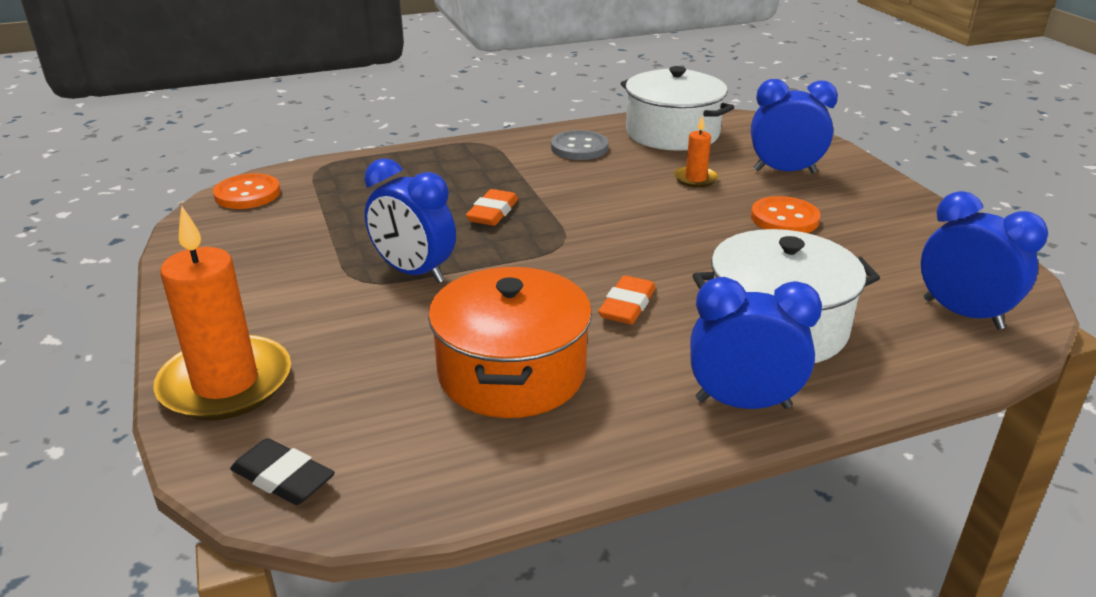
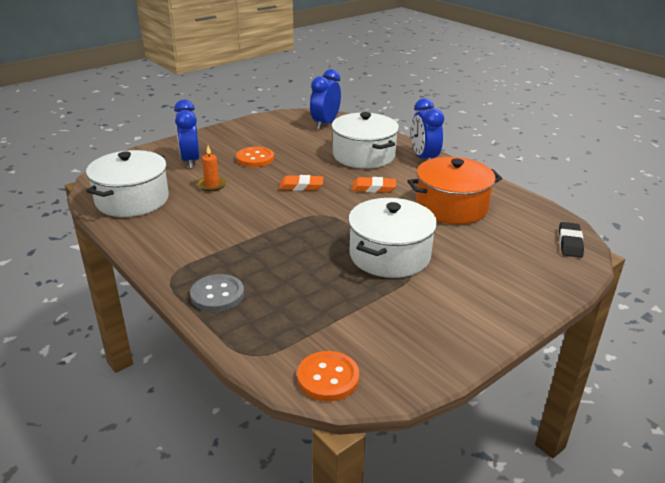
camera: 110 degrees left, 0 degrees up
orange candle [153,206,291,421] -> none
blue clock [364,158,456,283] -> white pot [348,198,437,278]
orange eraser [466,189,518,226] -> orange eraser moved to [279,175,323,191]
grey button [551,130,609,160] -> grey button moved to [190,274,244,312]

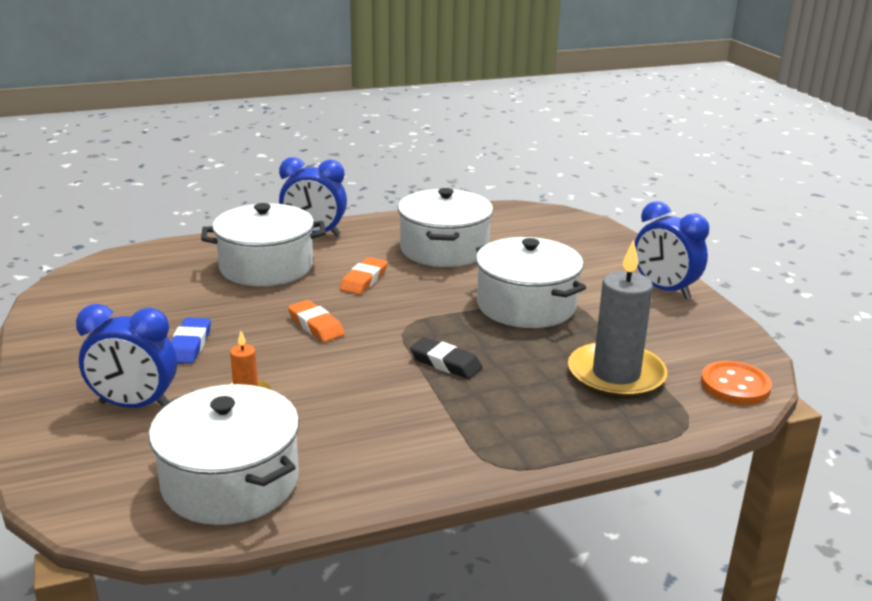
camera: 70 degrees left, 5 degrees down
grey button [190,274,244,312] -> none
orange button [236,147,274,167] -> blue eraser [171,317,211,364]
orange eraser [279,175,323,191] -> orange eraser turned 60 degrees counterclockwise [288,300,345,342]
blue clock [310,69,341,129] -> blue clock moved to [635,201,709,299]
orange pot [407,157,502,224] -> white pot [398,188,493,267]
black eraser [559,222,584,258] -> black eraser moved to [410,337,483,379]
none -> grey candle [568,239,667,399]

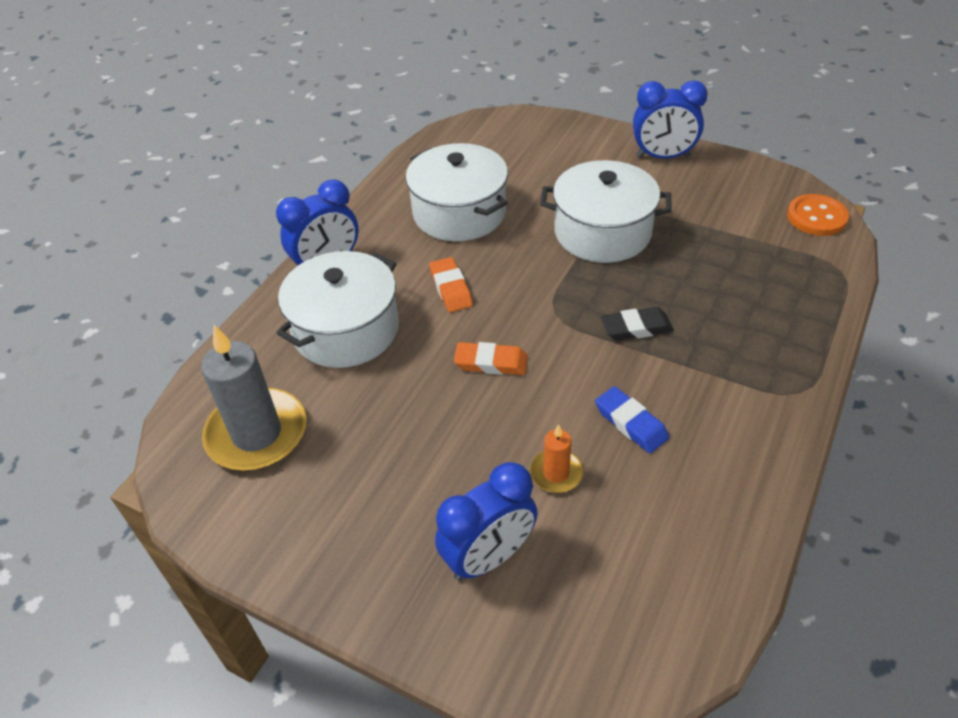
camera: 40 degrees left, 20 degrees up
white pot [149,384,299,525] -> none
blue eraser [171,317,211,364] -> blue eraser moved to [595,386,669,453]
grey candle [568,239,667,399] -> grey candle moved to [201,325,307,471]

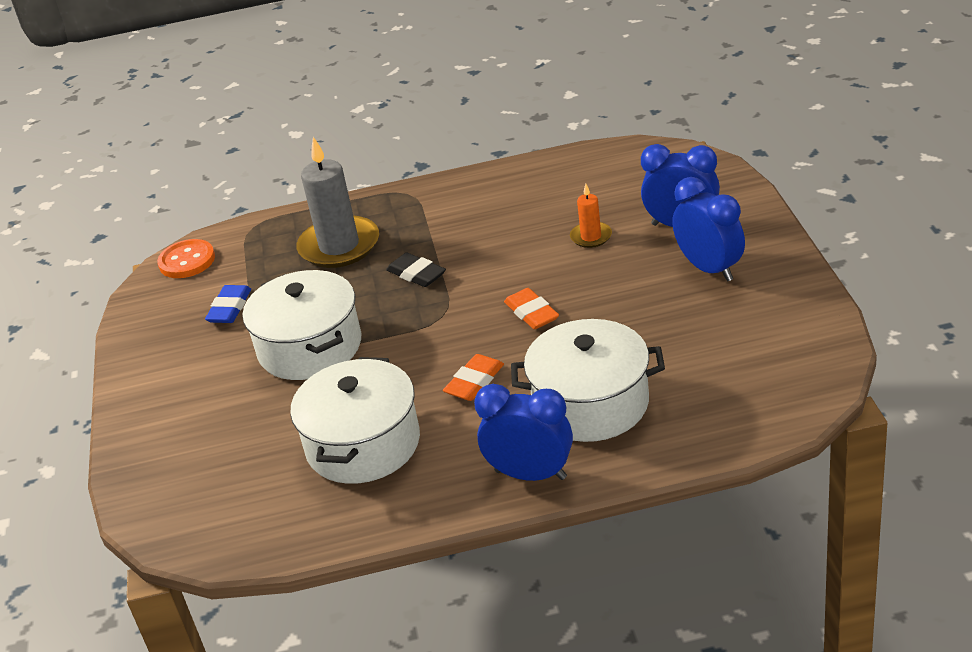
camera: 125 degrees left, 10 degrees down
grey candle [201,325,307,471] -> grey candle moved to [296,137,379,268]
blue eraser [595,386,669,453] -> blue eraser moved to [205,285,251,323]
blue clock [633,80,708,159] -> blue clock moved to [672,177,745,282]

